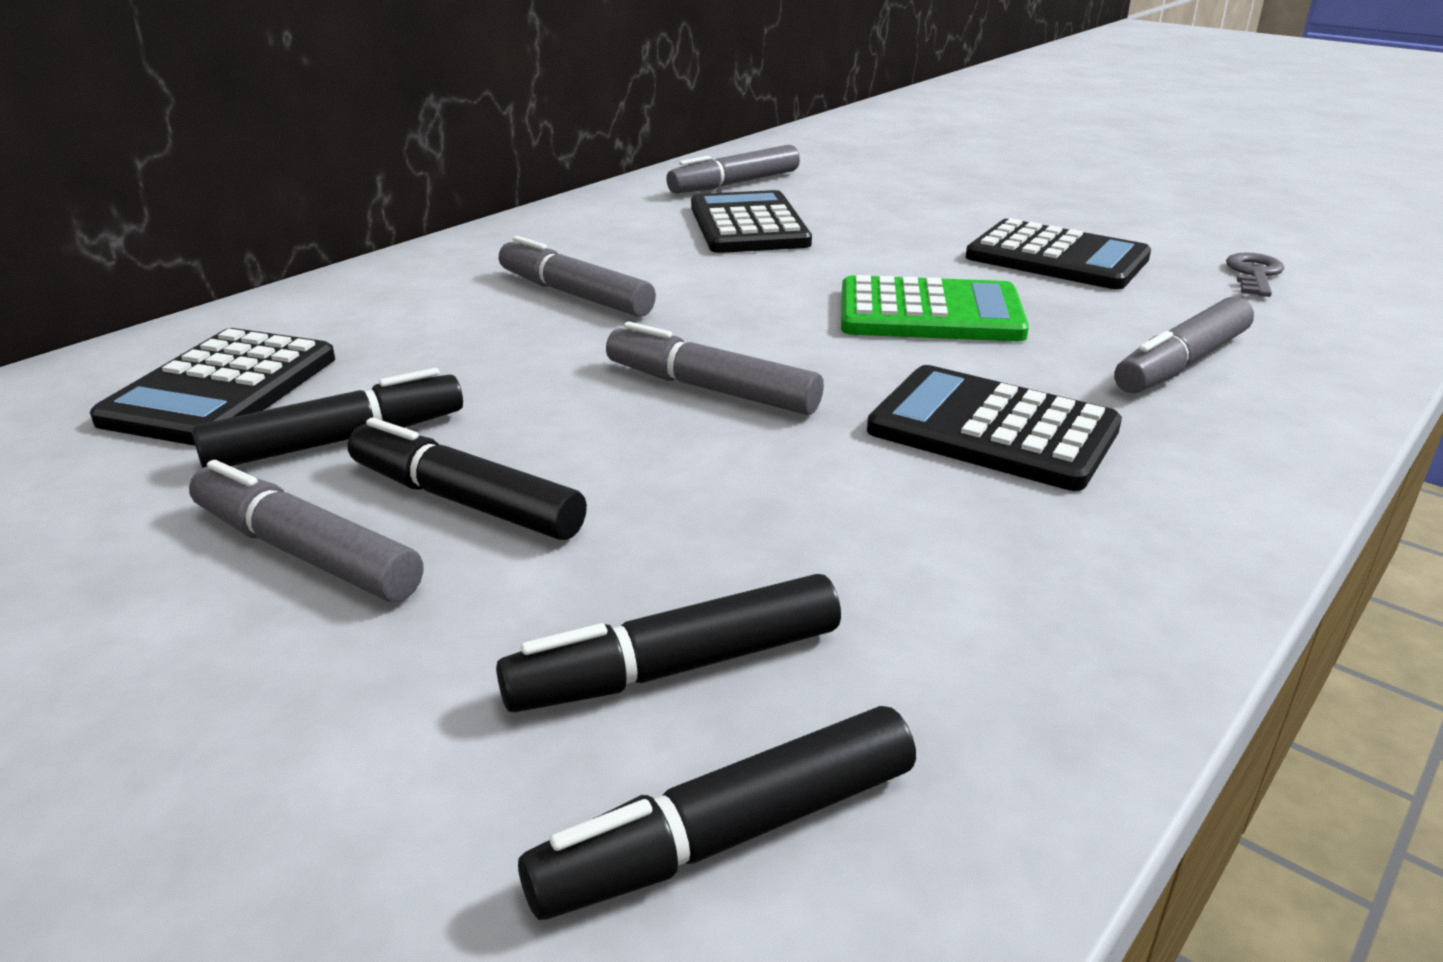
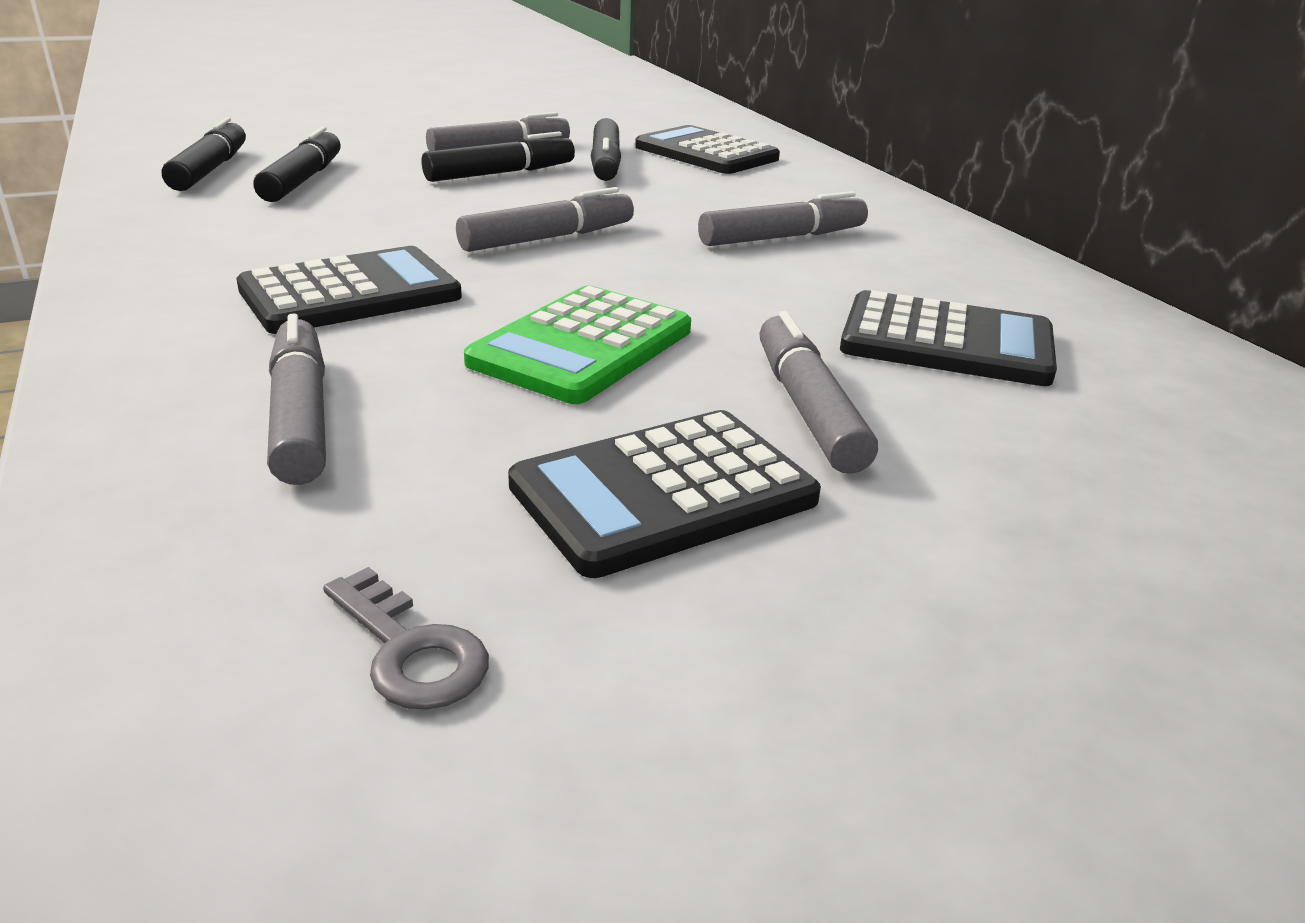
camera: 115 degrees right, 0 degrees up
grey marker [666,145,800,193] -> grey marker moved to [759,311,878,474]

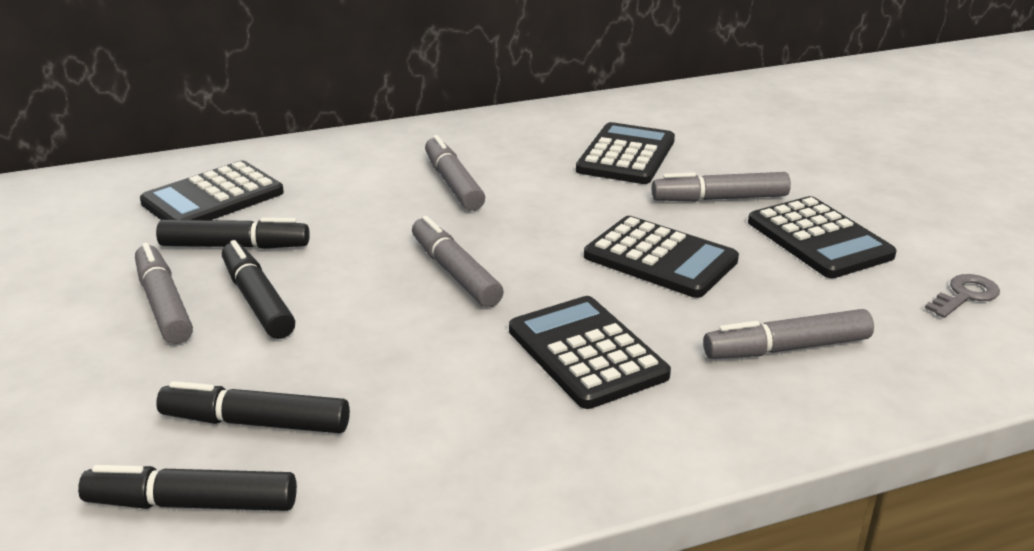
camera: 85 degrees left, 0 degrees up
green calculator [464,286,691,404] -> black calculator [584,216,739,298]

